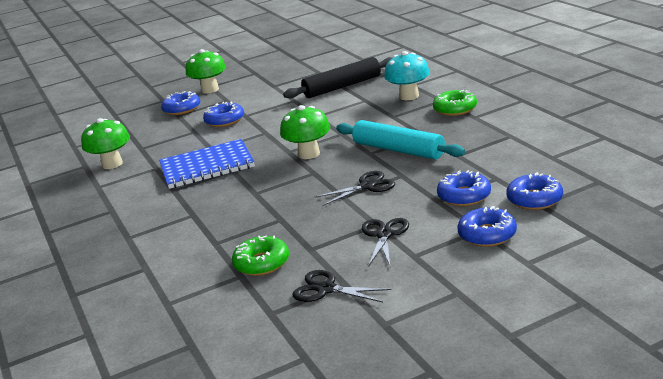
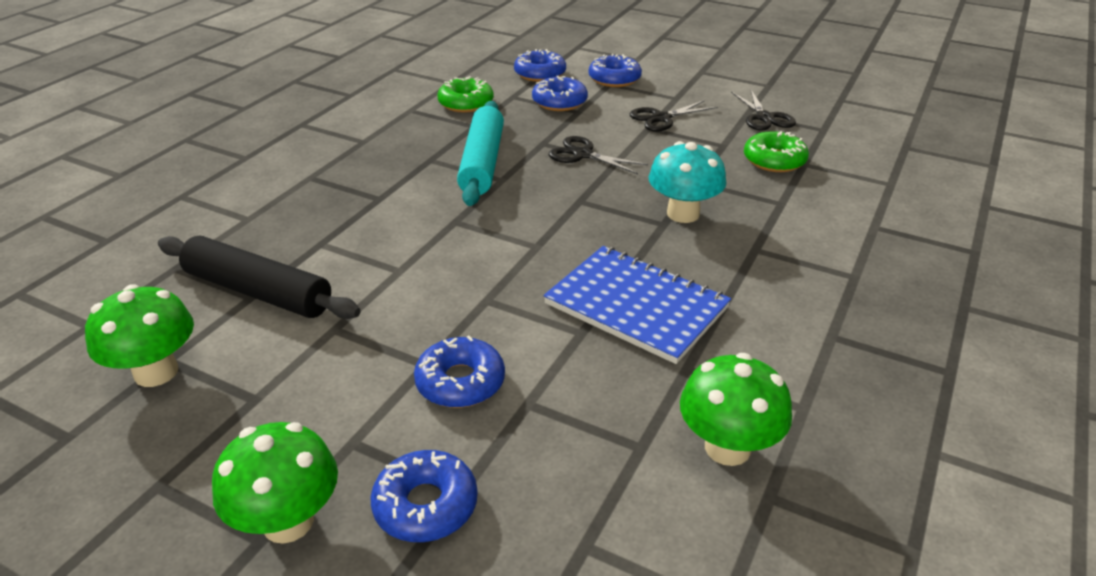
camera: 130 degrees left, 10 degrees up
green mushroom [280,105,330,159] -> green mushroom moved to [85,284,194,387]
turquoise mushroom [384,51,430,100] -> turquoise mushroom moved to [649,141,726,223]
green donut [433,90,477,116] -> green donut moved to [437,76,494,113]

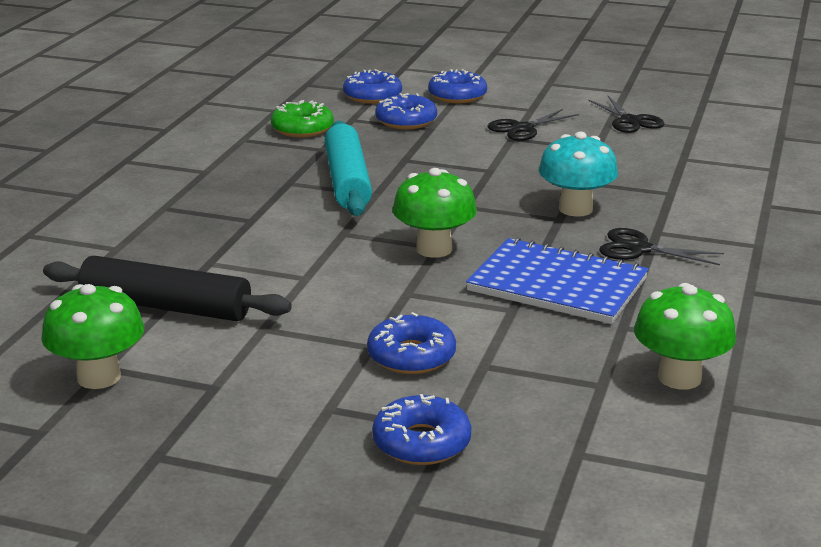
camera: 10 degrees left, 10 degrees down
green mushroom [212,422,338,544] -> green mushroom moved to [393,168,477,258]
black scissors [549,136,648,174] -> black scissors moved to [599,228,724,265]
green donut [744,131,809,172] -> none

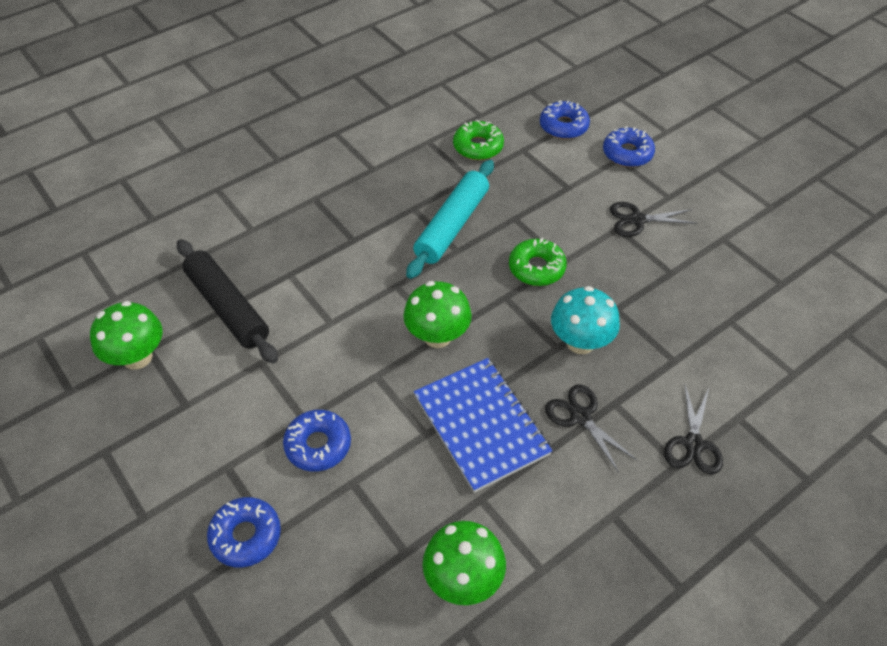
camera: 35 degrees right, 25 degrees up
blue donut [375,93,437,129] -> none
black scissors [588,96,665,133] -> black scissors moved to [664,385,723,474]
none -> green donut [509,238,567,286]

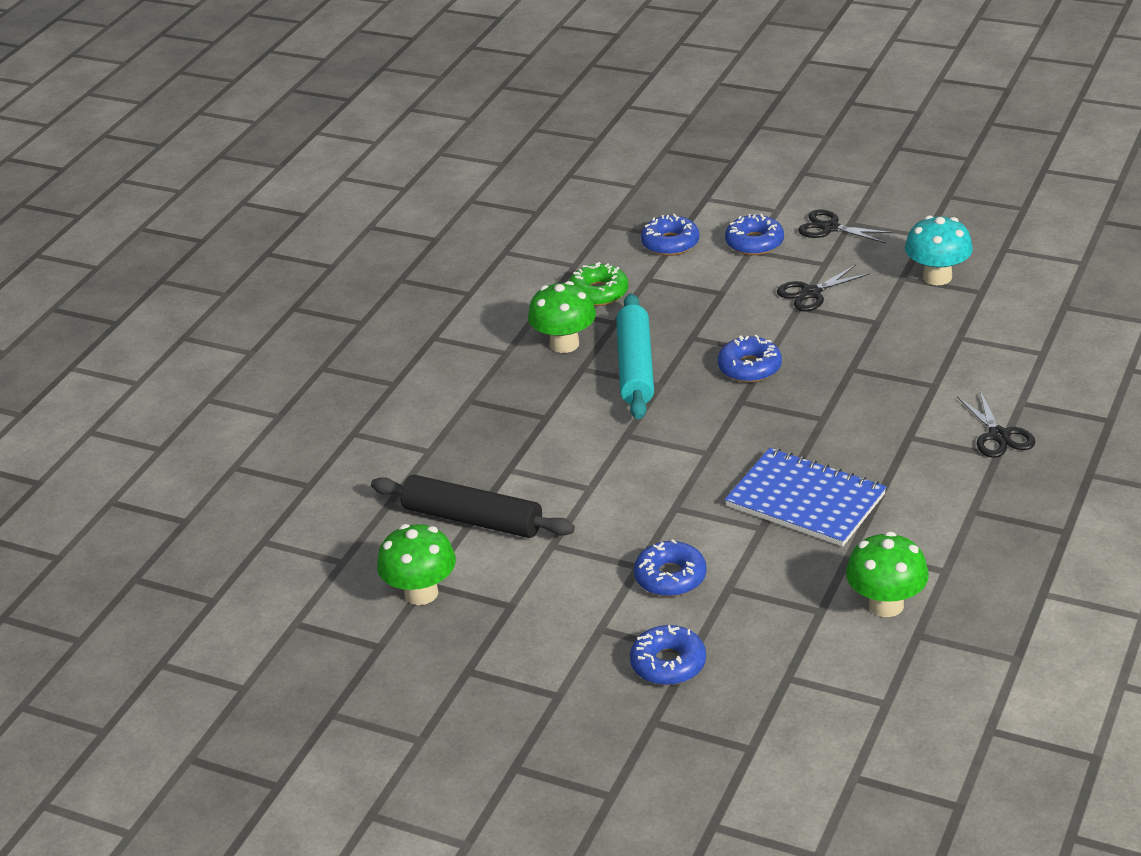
camera: 25 degrees left, 15 degrees down
green mushroom [403,281,472,348] -> green mushroom moved to [528,281,596,353]
green donut [509,238,567,286] -> blue donut [718,335,782,382]
black scissors [545,384,638,473] -> black scissors moved to [798,209,893,243]
turquoise mushroom [551,286,620,354] -> turquoise mushroom moved to [905,215,973,285]

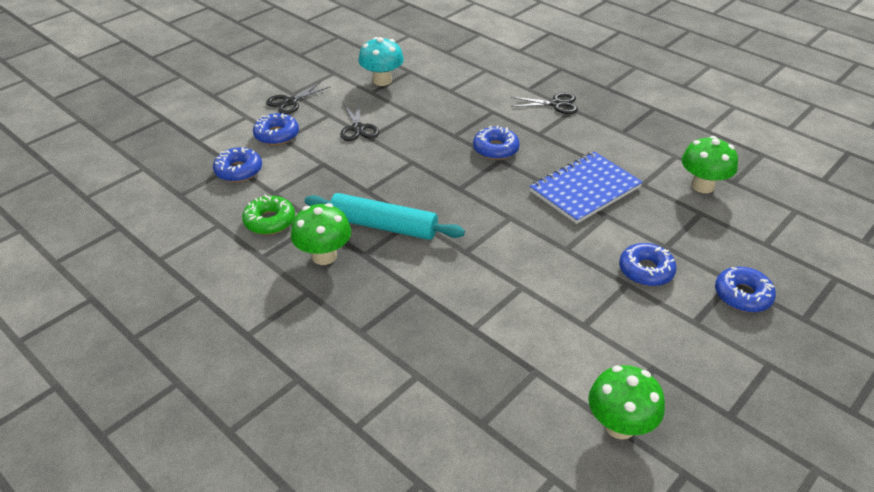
camera: 75 degrees left, 5 degrees up
black rolling pin [371,475,575,538] -> none
blue donut [718,335,782,382] -> blue donut moved to [473,126,520,160]

